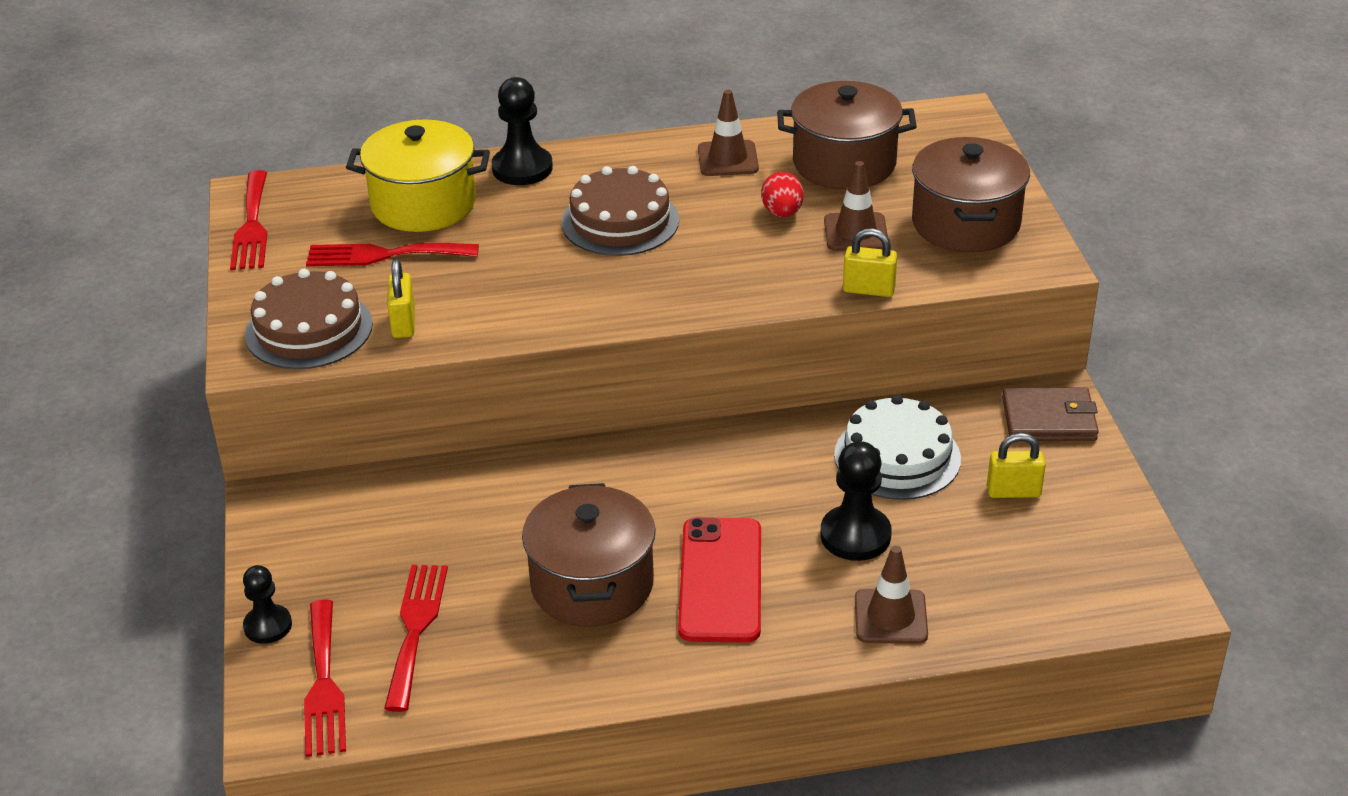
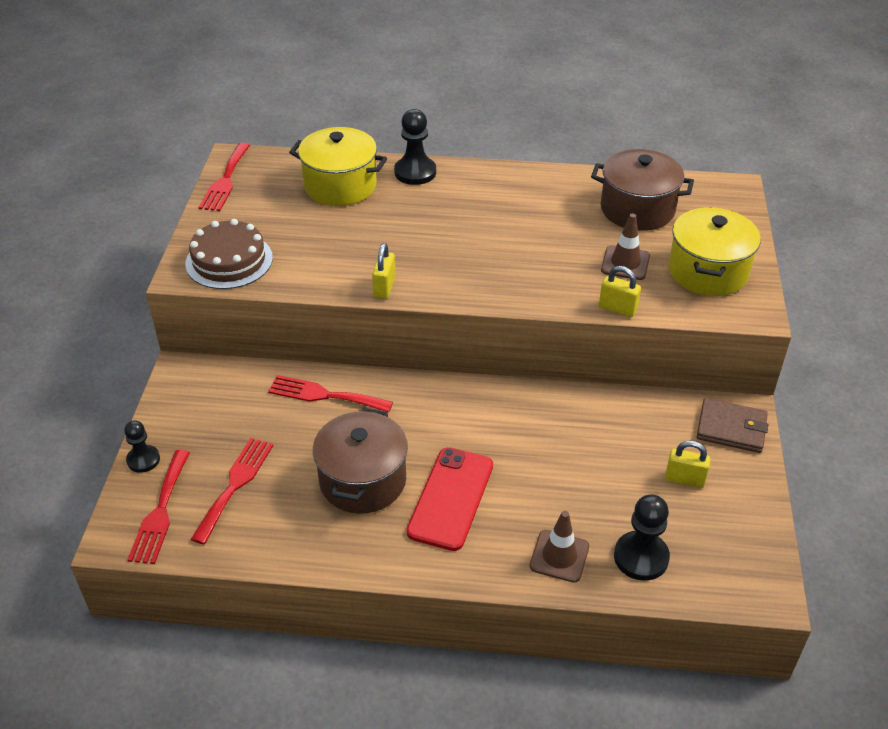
camera: 15 degrees right, 5 degrees up
red fork [306,243,479,266] -> red fork moved to [268,375,393,412]
yellow padlock [387,259,415,338] -> yellow padlock moved to [372,243,396,299]
brown cake [561,166,679,256] -> none
brown traffic cone [698,90,759,176] -> none
red egg [761,172,804,218] -> none
black pawn [821,441,892,561] -> black pawn moved to [614,494,670,581]
white cake [834,395,961,500] -> none
brown pot [912,137,1030,253] -> yellow pot [669,207,761,296]

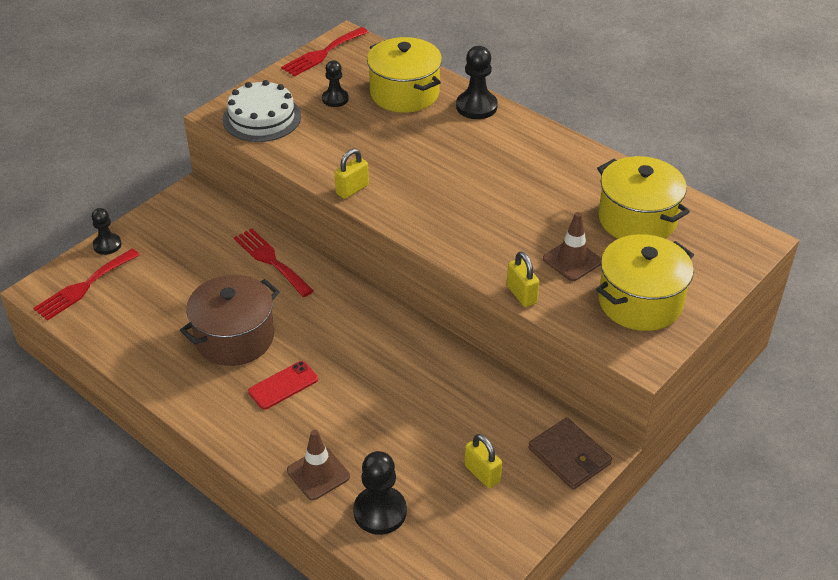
camera: 35 degrees right, 0 degrees up
brown cake [185,219,273,289] -> white cake [223,80,301,142]
red fork [190,438,274,544] -> none
red phone [406,447,493,551] -> red phone [248,361,318,410], size x0.60
brown pot [591,149,694,231] -> yellow pot [597,156,690,239]
none -> black pawn [322,60,349,107]

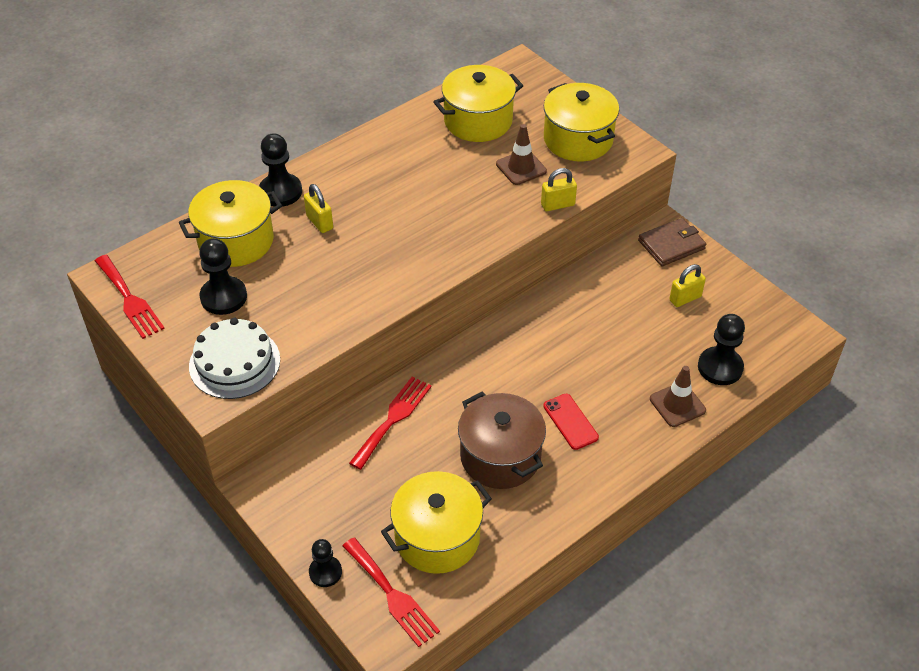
camera: 80 degrees left, 5 degrees up
red fork [234,228,314,297] -> red fork turned 150 degrees clockwise [349,377,432,470]
black pawn [322,60,349,107] -> black pawn [199,238,247,315], size x1.55
yellow padlock [335,148,369,199] -> yellow padlock moved to [304,184,333,233]
none -> yellow pot [381,471,492,574]

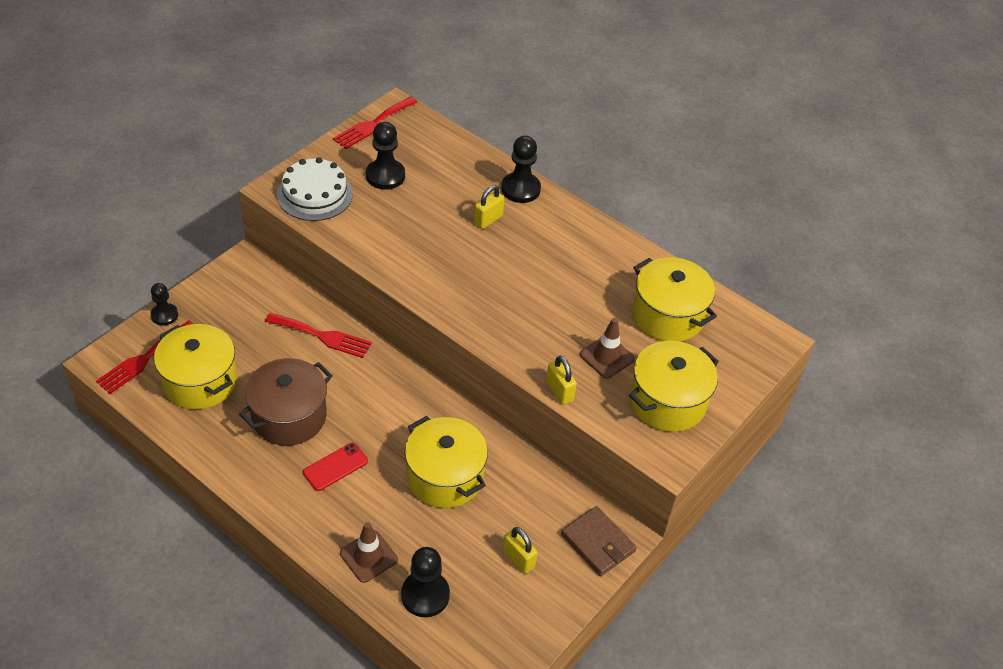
camera: 75 degrees right, 0 degrees up
yellow pot [179,180,282,267] -> yellow pot moved to [405,416,488,508]

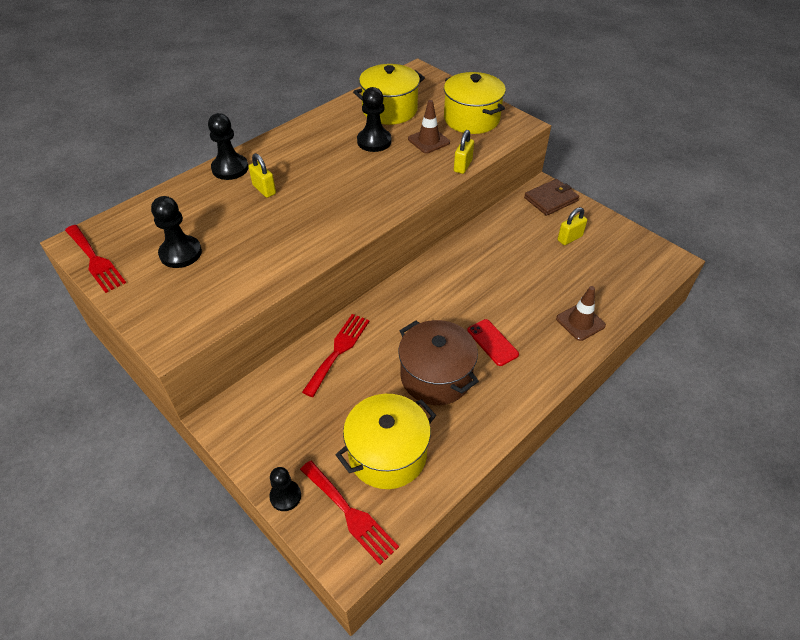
camera: 80 degrees left, 0 degrees up
white cake [277,157,353,221] -> none
black pawn [401,547,450,617] -> black pawn moved to [357,87,392,152]
yellow pot [405,416,488,508] -> none
yellow padlock [546,355,577,405] -> yellow padlock turned 45 degrees counterclockwise [454,130,474,174]

